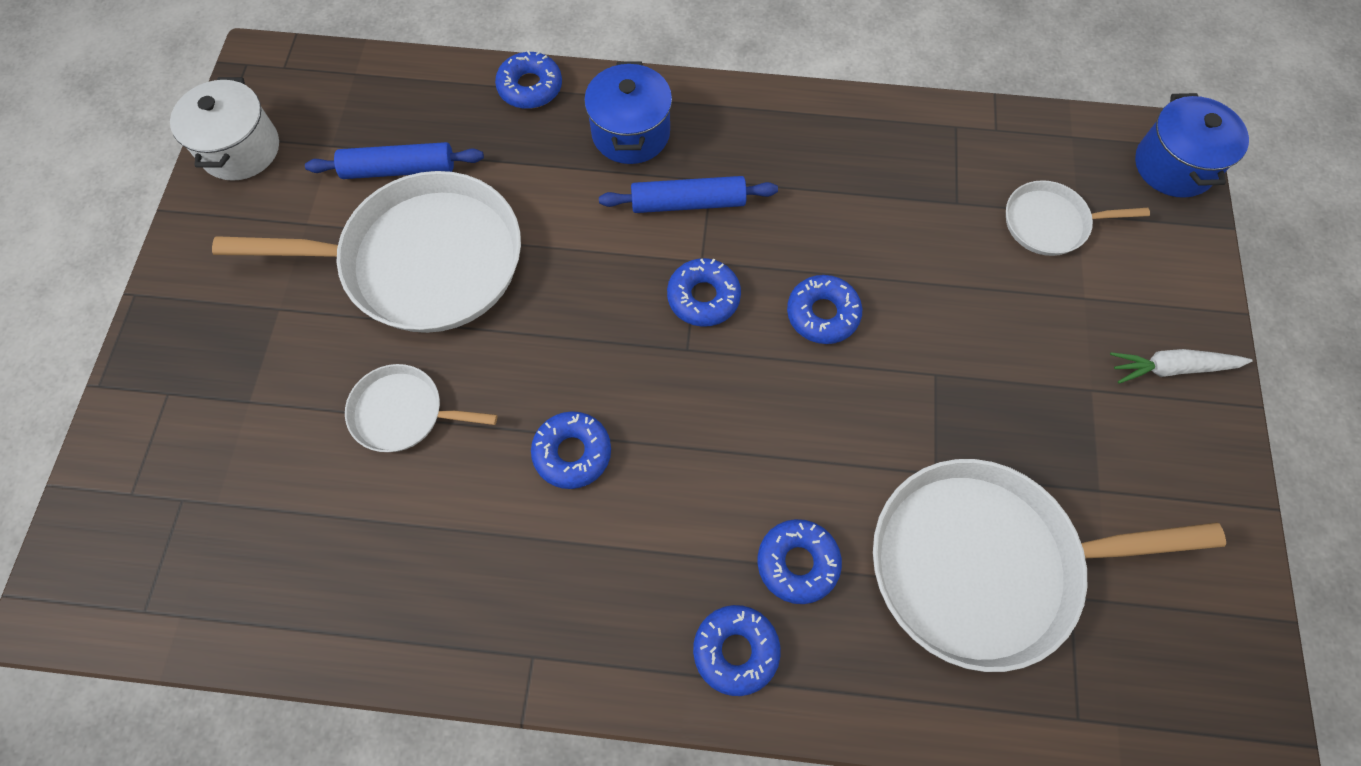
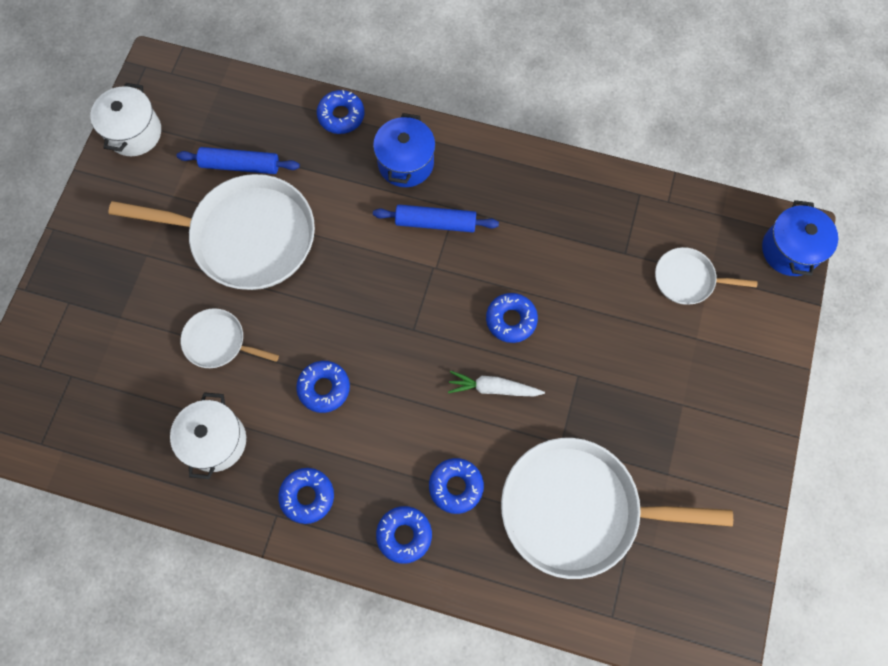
camera: 10 degrees right, 5 degrees up
blue donut [667,258,741,327] -> blue donut moved to [278,468,334,524]
white carrot [1110,349,1253,384] -> white carrot moved to [448,371,545,396]
none -> white pot [170,392,246,479]

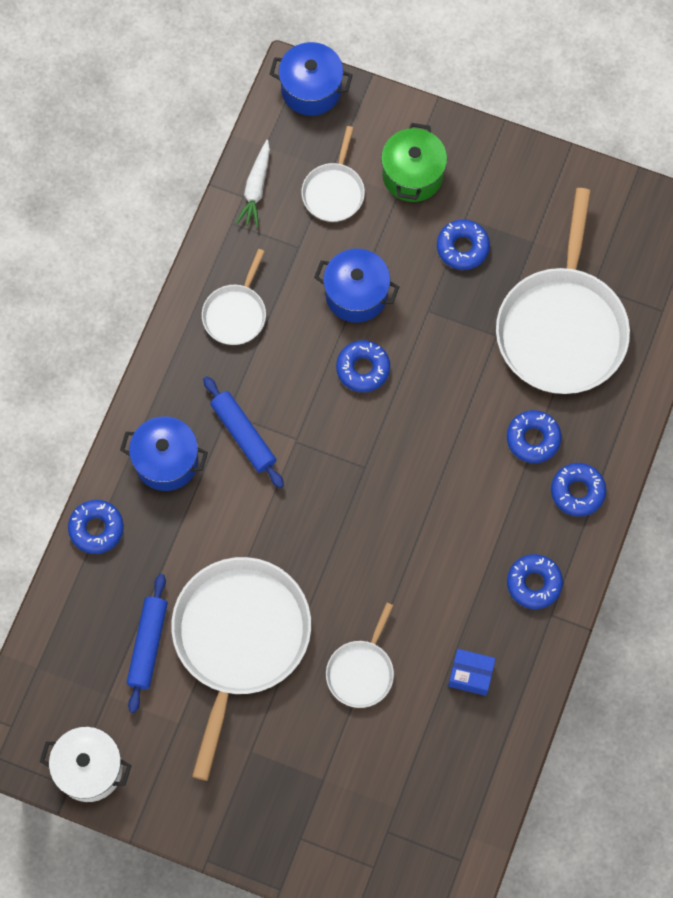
camera: 85 degrees left, 0 degrees up
white pot [170,392,246,479] -> blue box [448,649,496,696]
blue donut [296,361,350,413] -> blue donut moved to [437,220,490,270]
blue rolling pin [373,205,499,232] -> blue rolling pin turned 45 degrees counterclockwise [203,376,284,488]
white carrot [448,371,545,396] -> white carrot moved to [236,140,270,228]
none -> white pan [202,249,266,345]
none -> blue pot [314,249,399,323]
none -> green pot [381,123,447,202]

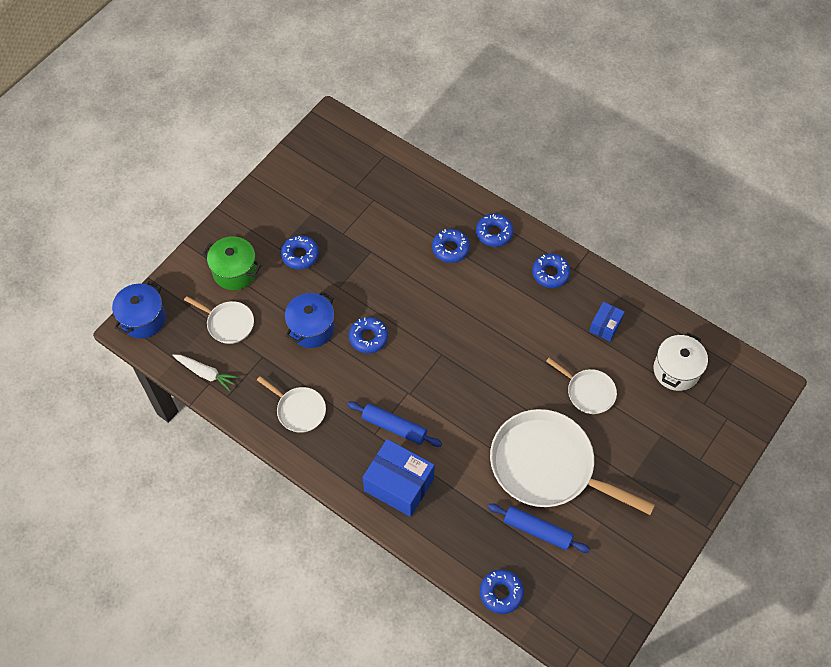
camera: 75 degrees left, 10 degrees down
white pot [40,727,132,802] -> white pot moved to [653,332,708,391]
blue donut [68,500,124,554] -> blue donut moved to [480,569,524,614]
blue pot [120,416,208,491] -> blue box [362,439,435,517]
blue rolling pin [203,376,284,488] -> blue rolling pin turned 45 degrees clockwise [347,401,442,447]
white pan [496,188,630,394] -> none

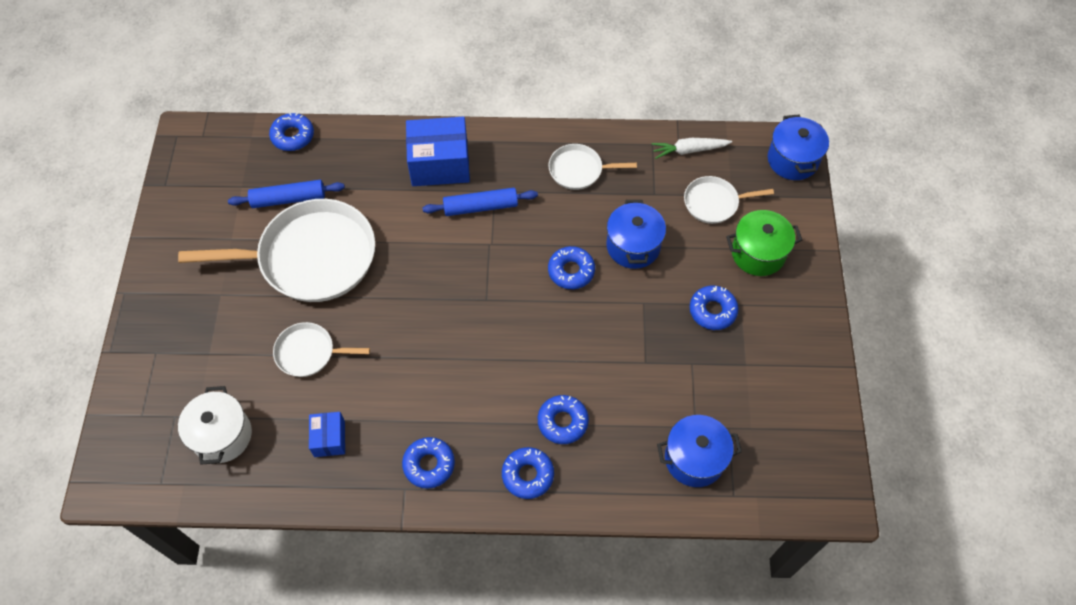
camera: 145 degrees right, 0 degrees up
none -> blue pot [657,415,742,487]

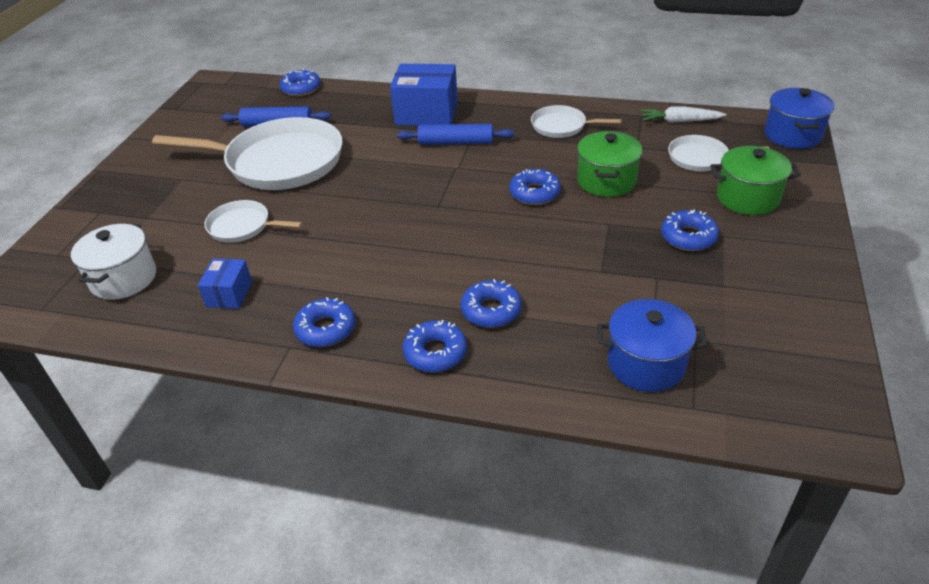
camera: 15 degrees right, 20 degrees down
blue pot [606,200,666,269] -> green pot [577,131,643,197]

